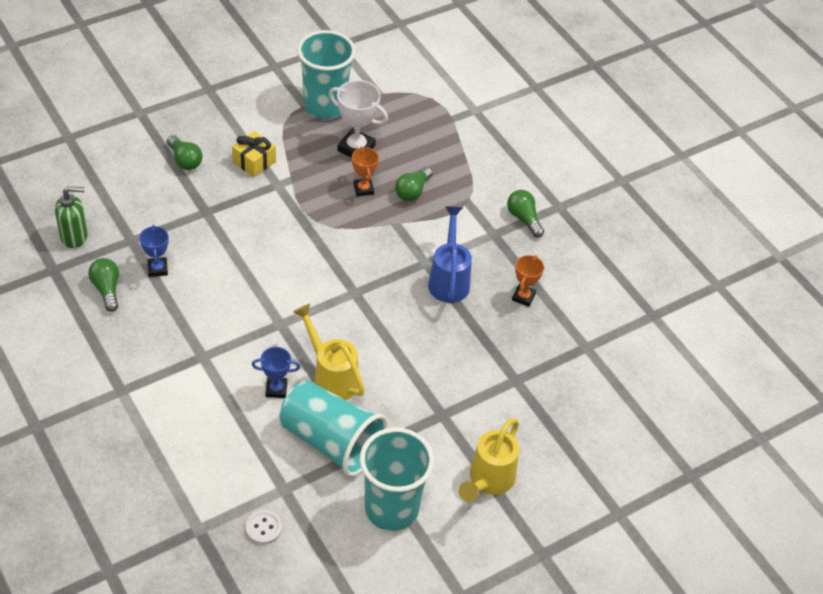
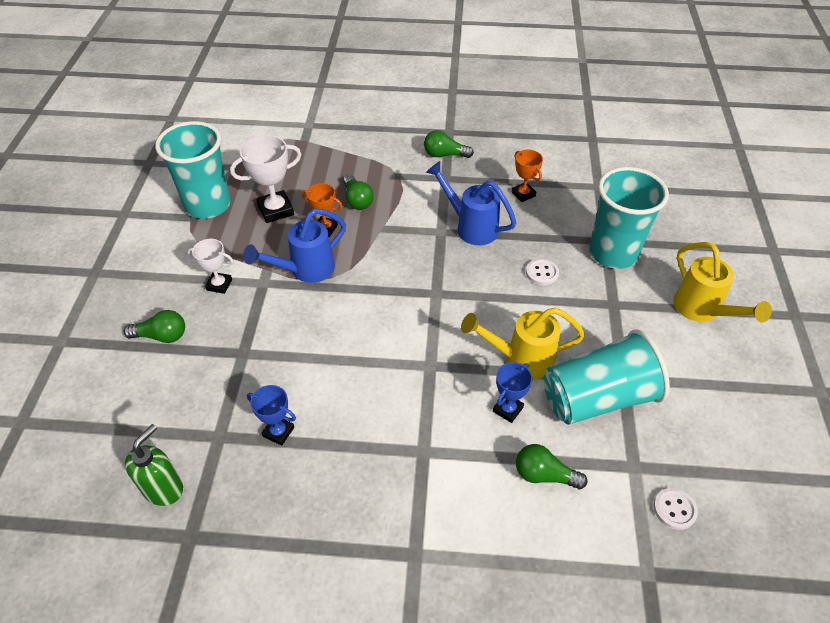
camera: 50 degrees left, 0 degrees up
green light bulb [88,258,119,312] -> green light bulb moved to [516,444,587,489]
yellow gift [232,131,276,177] -> white trophy [187,239,234,294]
turquoise cup [360,428,434,531] -> turquoise cup moved to [589,167,669,269]
none -> blue watering can [244,209,346,283]
none -> white button [526,259,559,285]

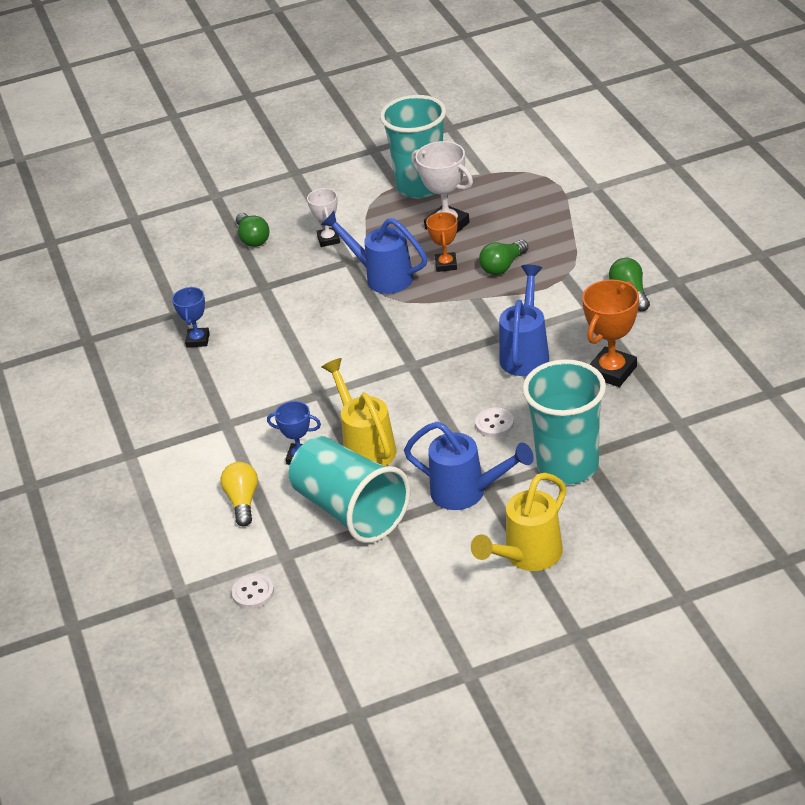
camera: 70 degrees right, 10 degrees down
green soap dispenser [125,424,183,506] -> none
orange trophy [512,150,543,202] -> orange trophy [582,280,639,387], size x1.62
green light bulb [516,444,587,489] -> yellow light bulb [220,462,258,527]
none -> blue watering can [404,421,534,510]

